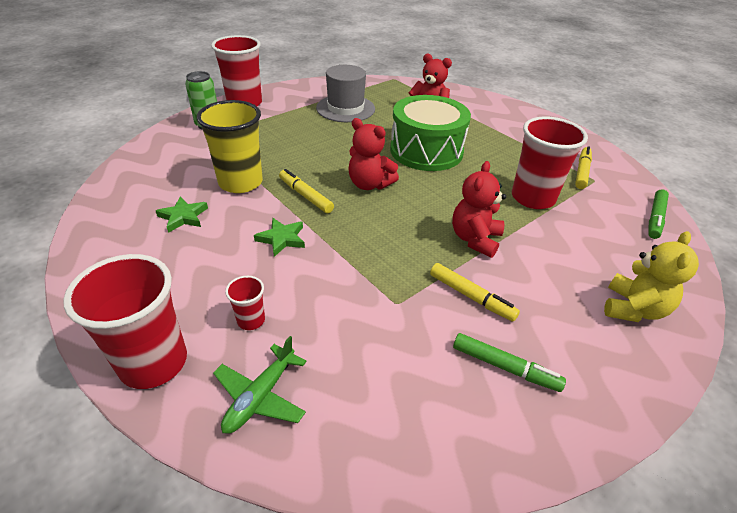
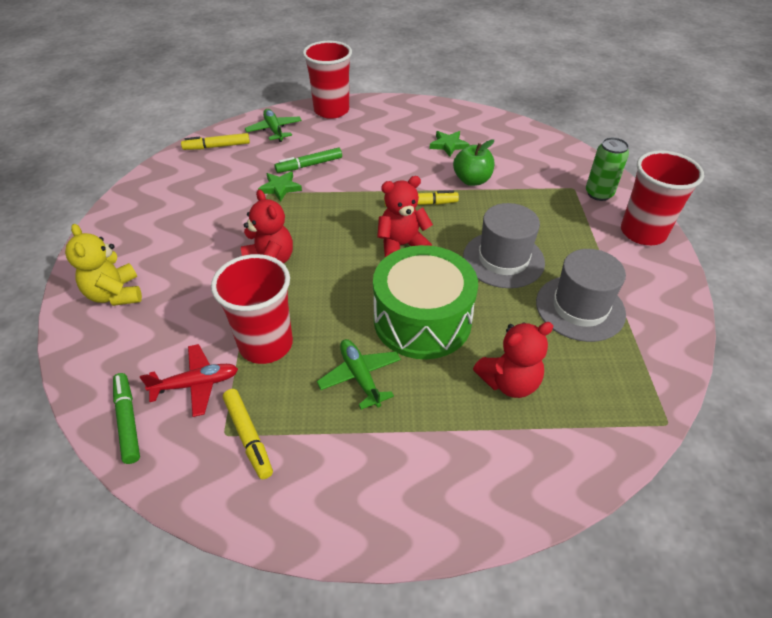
camera: 130 degrees right, 5 degrees up
yellow cup [196,100,263,193] -> green apple [453,139,494,186]
red cup [225,276,265,330] -> none
green star [254,218,305,257] -> green star moved to [258,171,302,202]
yellow marker [430,263,520,322] -> yellow marker moved to [181,133,250,150]
green marker [453,333,566,392] -> green marker moved to [275,147,342,173]
none -> red plane [140,344,238,417]
none -> green plane [317,339,401,410]
none -> grey hat [463,203,545,288]

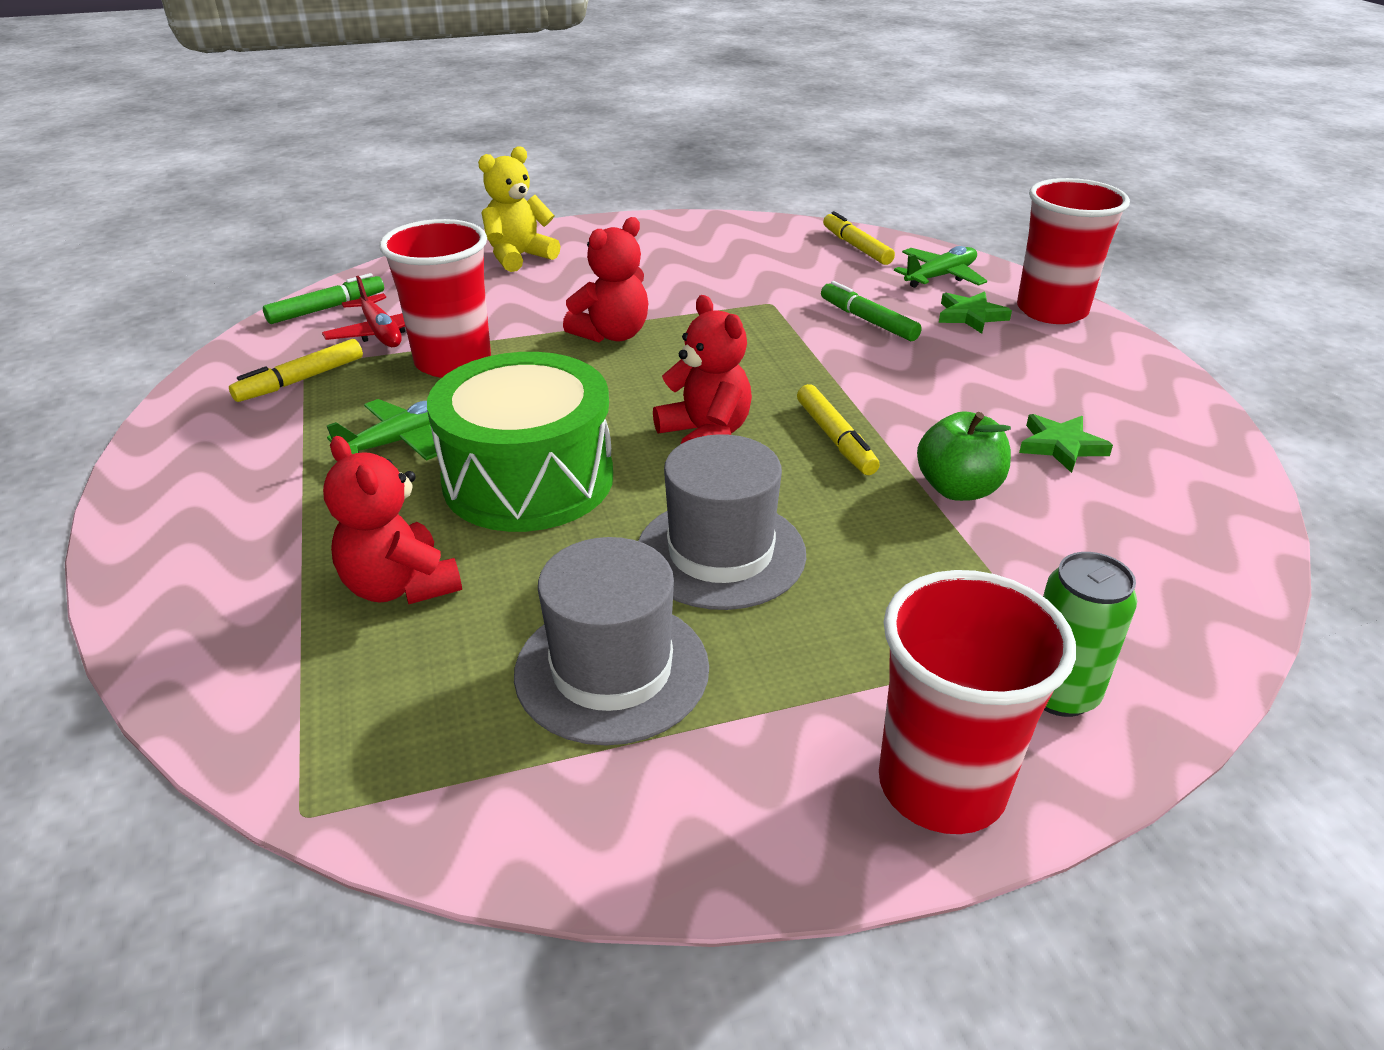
camera: 75 degrees right, 10 degrees down
green star [258,171,302,202] -> green star moved to [939,291,1012,334]

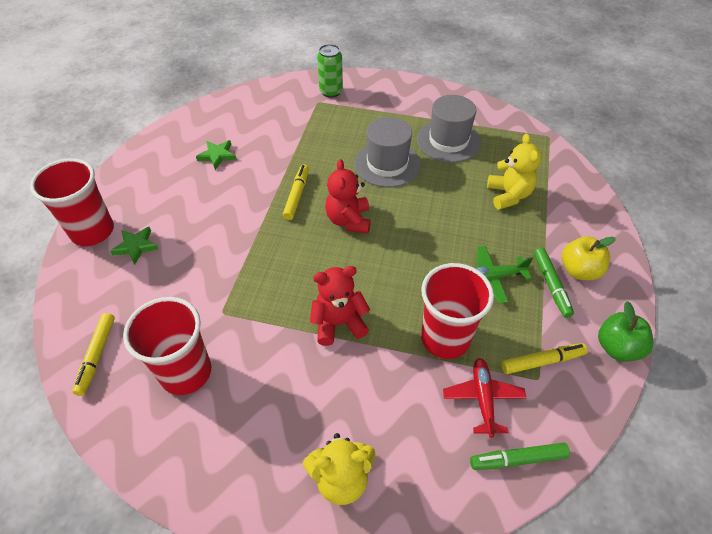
camera: 150 degrees left, 15 degrees up
red teddy bear [323,436,462,604] -> yellow teddy bear [487,134,542,210]
green drum [427,352,613,532] -> none
green marker [821,281,922,341] -> green marker moved to [534,248,574,318]
red cup [879,570,1076,834] -> red cup moved to [123,297,211,395]
green plane [894,246,987,288] -> none
green apple [917,411,1011,501] -> green apple moved to [598,301,653,362]
none -> yellow apple [562,236,616,280]

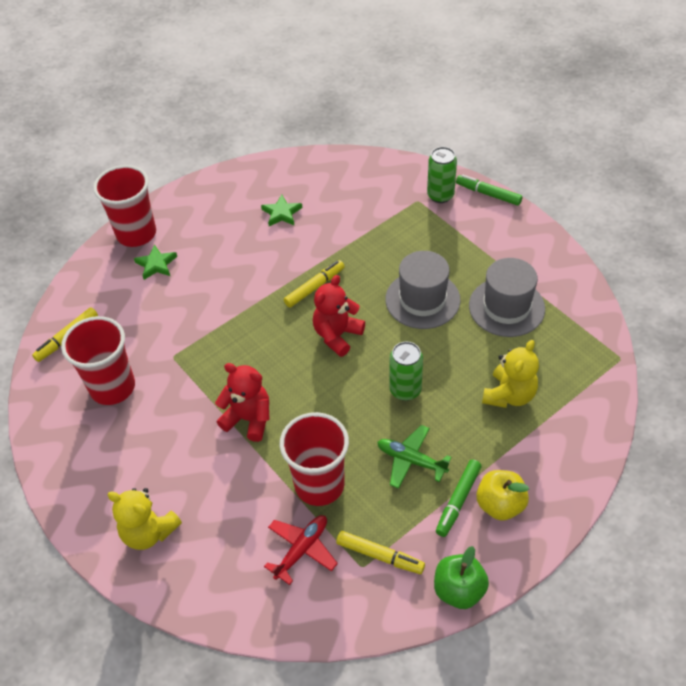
camera: 40 degrees right, 0 degrees up
green marker [470,442,570,470] -> green marker moved to [456,175,522,206]
none -> green can [389,342,423,401]

